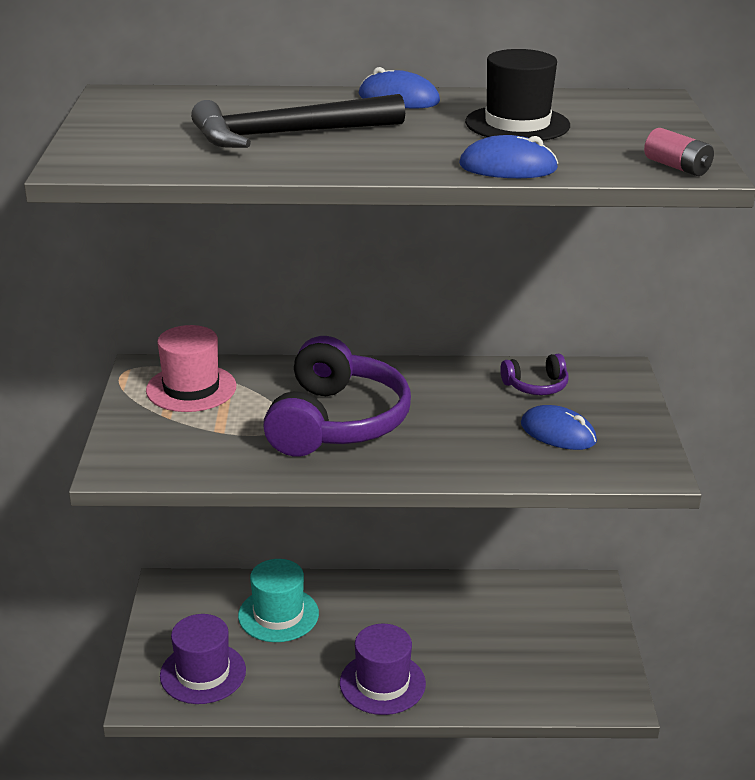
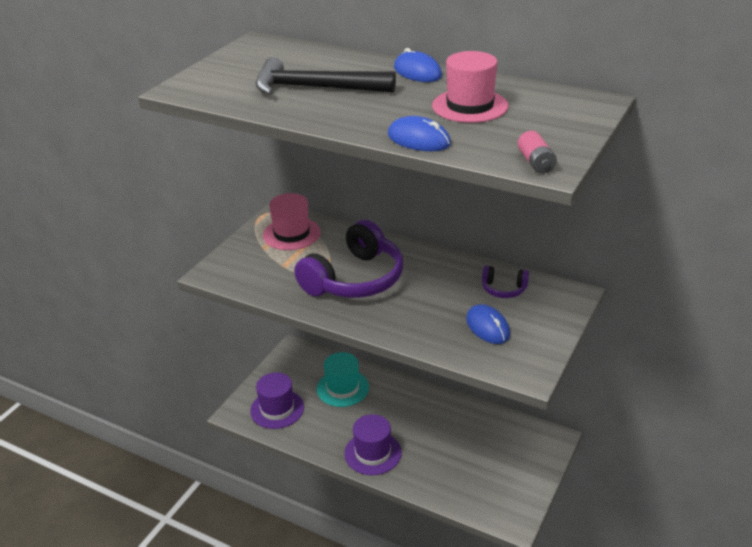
camera: 30 degrees right, 5 degrees up
black hat [465,49,570,141] -> pink hat [432,51,508,123]

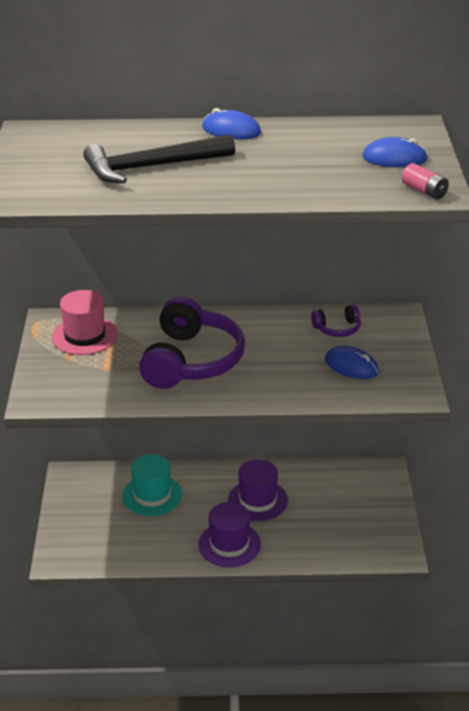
camera: 30 degrees left, 0 degrees up
purple hat [250,373,304,429] -> purple hat moved to [228,459,288,521]
blue mouse [388,116,451,151] -> blue mouse moved to [362,137,428,167]
pink hat [432,51,508,123] -> none

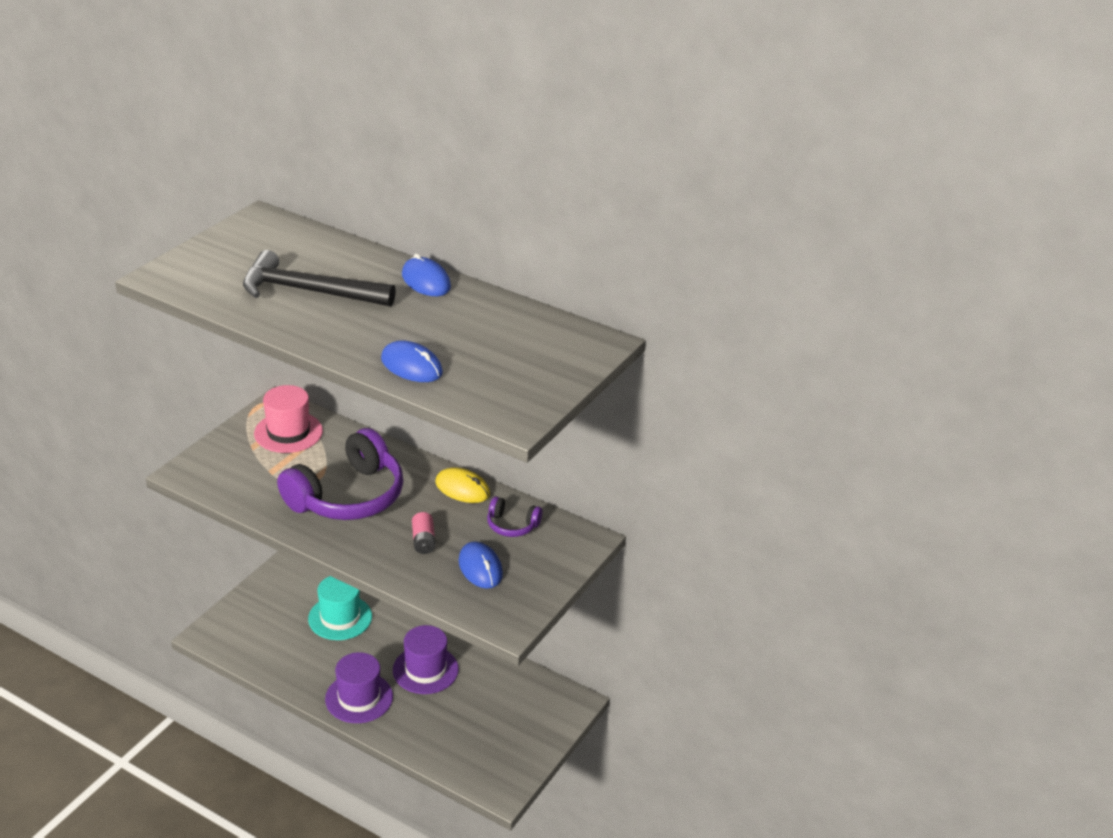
camera: 30 degrees right, 0 degrees up
blue mouse [362,137,428,167] -> blue mouse moved to [381,340,443,382]
pink battery [402,163,449,199] -> pink battery moved to [412,512,436,554]
none -> yellow mouse [435,467,490,503]

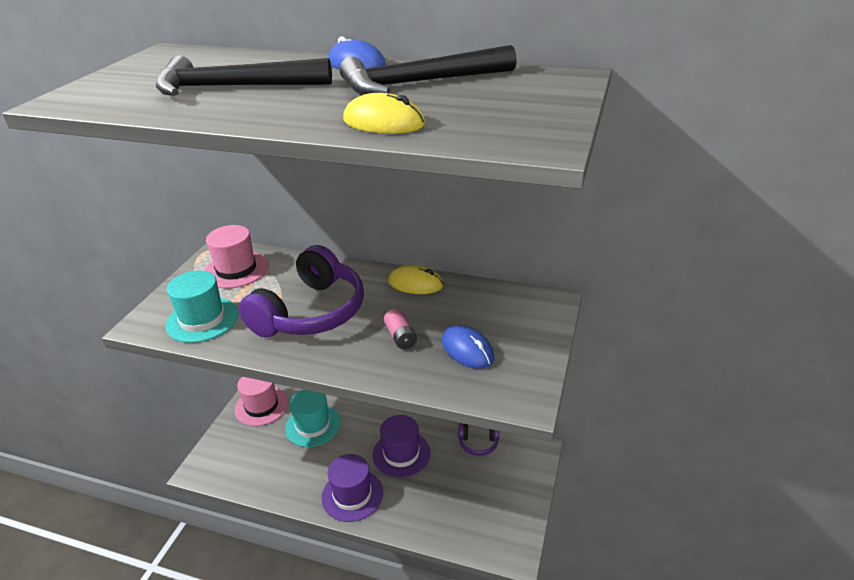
camera: 10 degrees left, 0 degrees up
blue mouse [381,340,443,382] -> yellow mouse [343,93,425,134]
purple headphones [487,496,542,537] -> purple headphones moved to [458,423,499,456]
none -> turquoise hat [166,270,239,343]
none -> pink hat [235,377,288,426]
none -> black hammer [339,45,517,95]

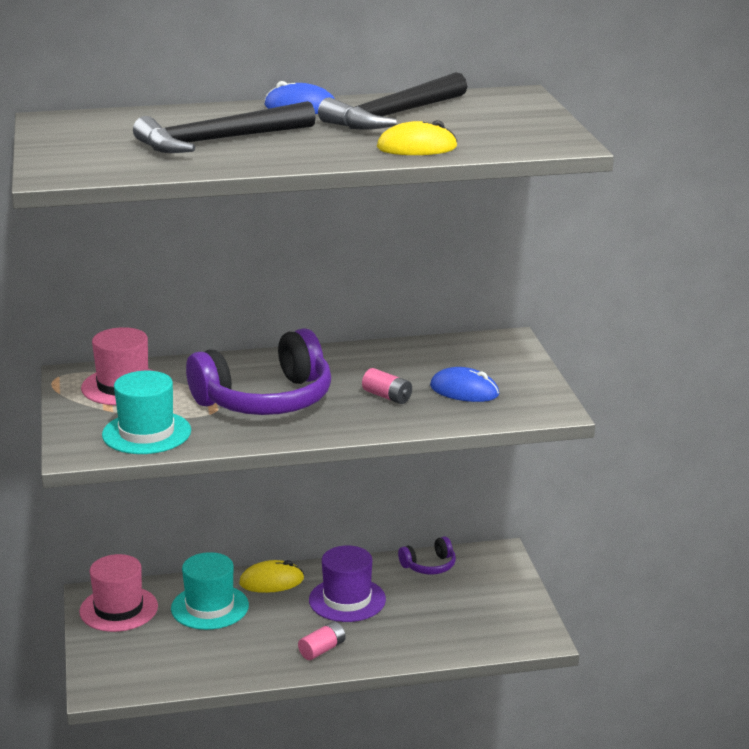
camera: 30 degrees left, 10 degrees down
purple headphones [239,245,364,337] -> purple headphones turned 60 degrees clockwise [186,328,331,415]
purple hat [321,454,383,522] -> pink battery [298,621,346,660]
yellow mouse [388,265,444,294] -> yellow mouse moved to [239,560,304,593]

